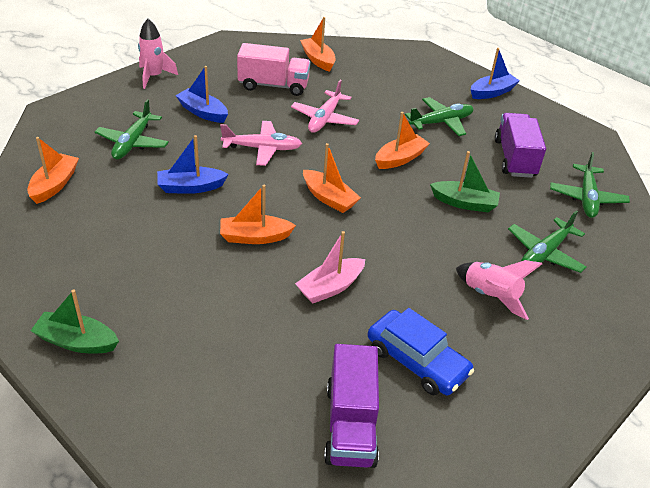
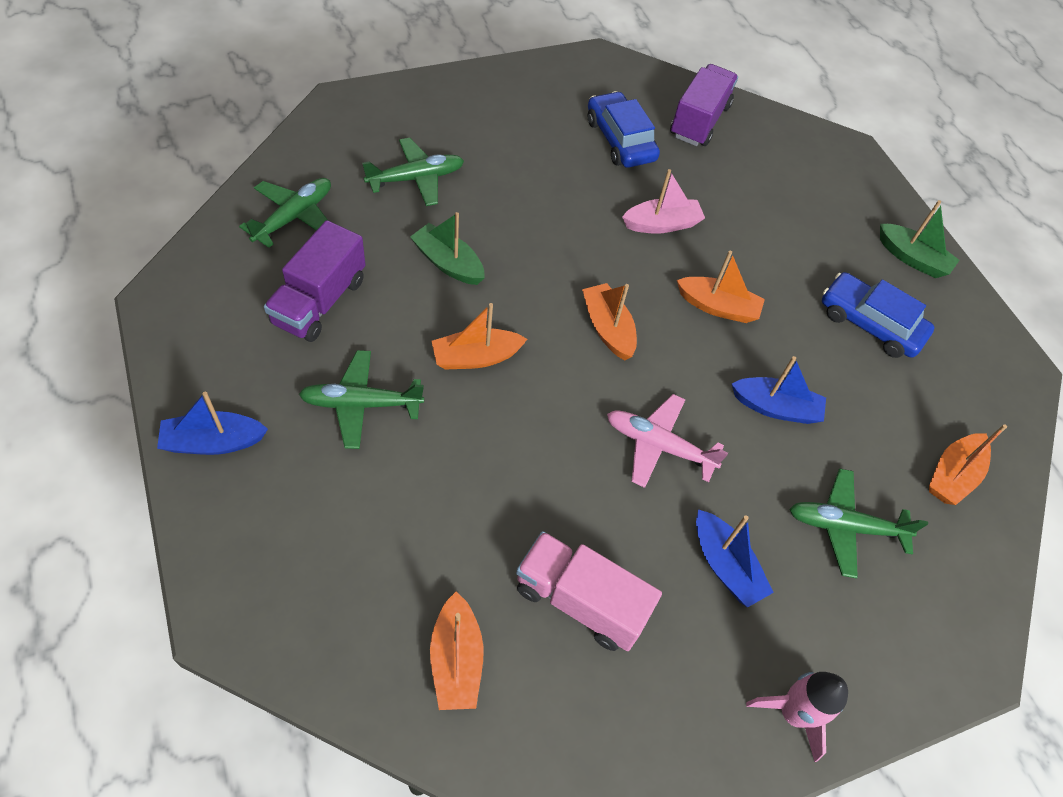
camera: 160 degrees left, 15 degrees up
green plane [95,99,169,159] -> green plane turned 120 degrees counterclockwise [789,468,928,579]
pink plane [291,80,359,133] -> none
pink rocket [456,260,542,320] -> none
none -> blue car [822,272,935,358]

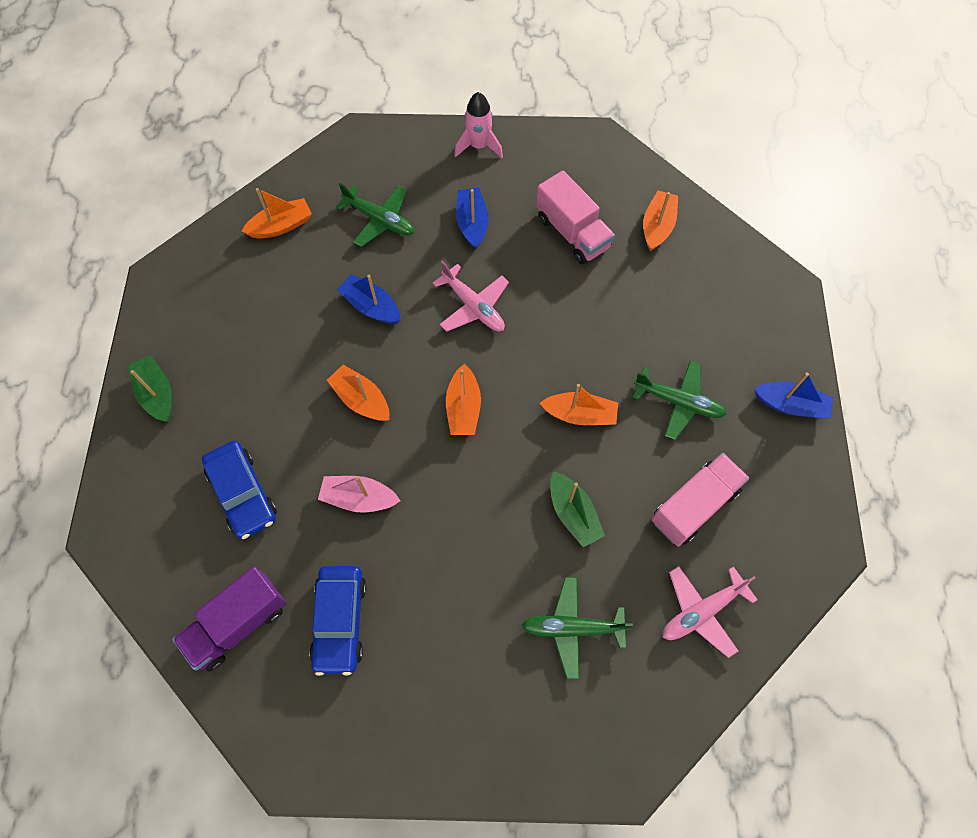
camera: 150 degrees left, 10 degrees up
green plane [239,178,331,248] -> pink plane [663,566,758,658]
purple truck [264,220,366,342] -> pink truck [651,453,749,547]
blue car [822,272,935,358] -> blue car moved to [202,440,277,539]

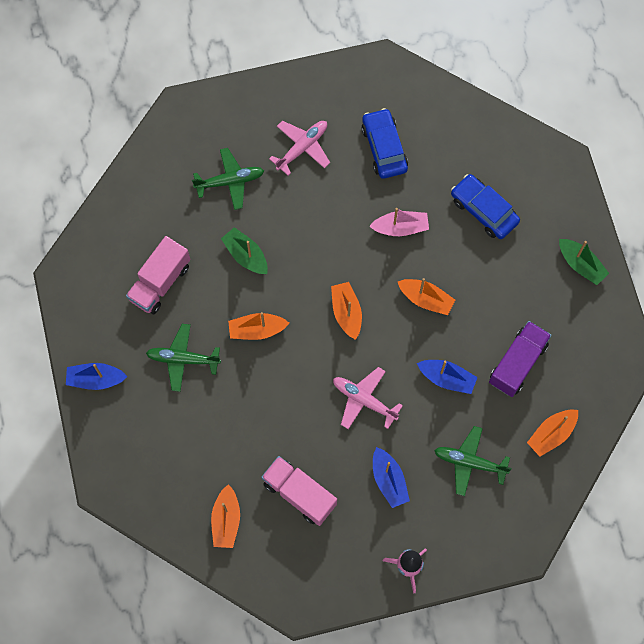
camera: 165 degrees right, 5 degrees up
purple truck [172,567,286,672] -> purple truck moved to [489,321,551,397]
pink plane [663,566,758,658] -> pink plane moved to [269,121,330,176]

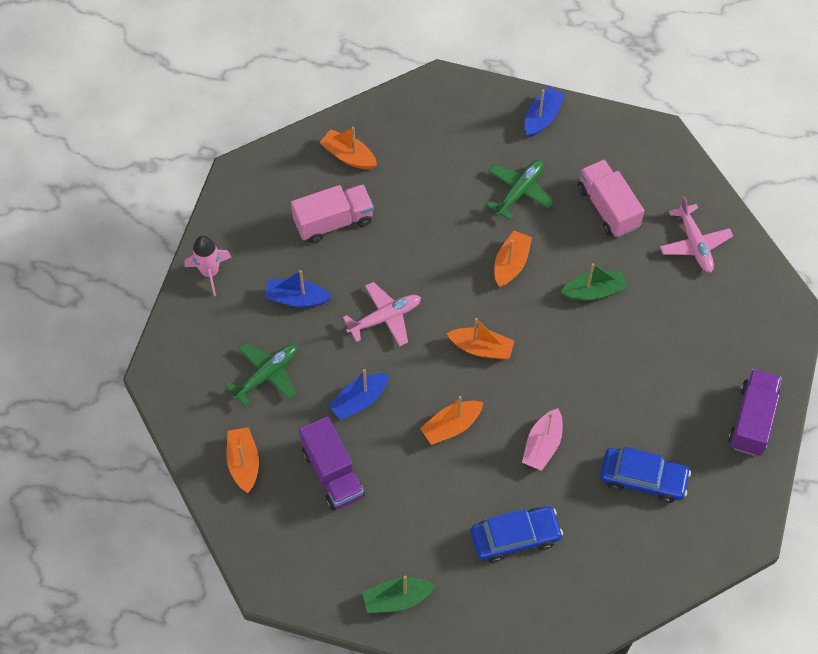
camera: 120 degrees right, 10 degrees down
green plane [192,148,264,210] -> none
pink plane [269,121,330,176] -> pink plane moved to [660,197,733,273]
none -> purple truck [728,369,782,456]

